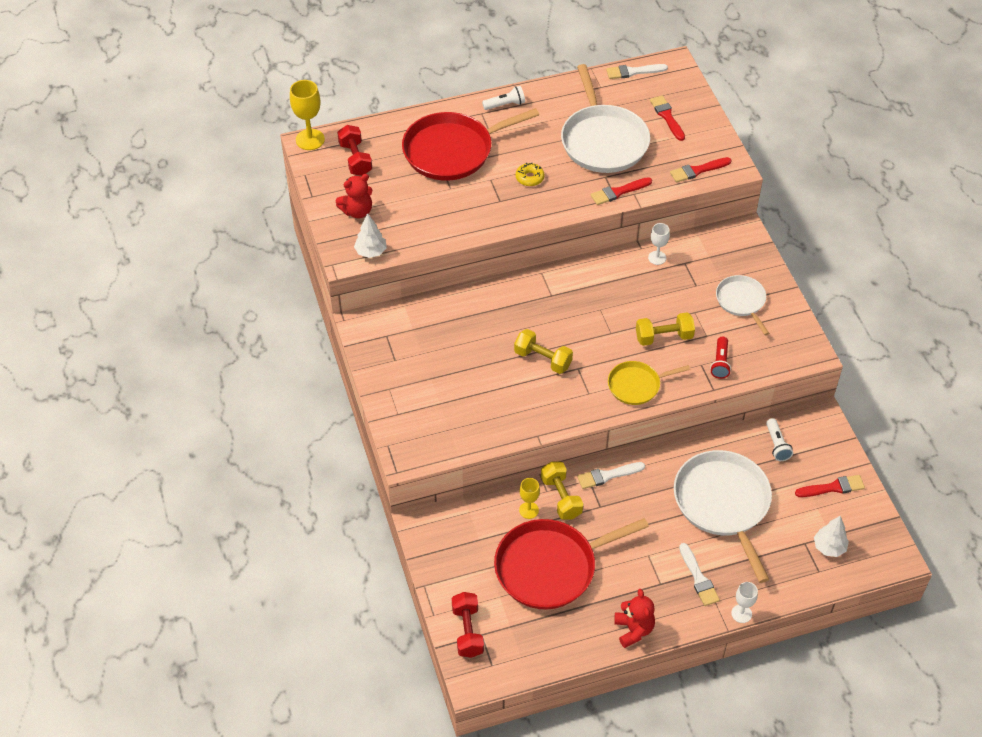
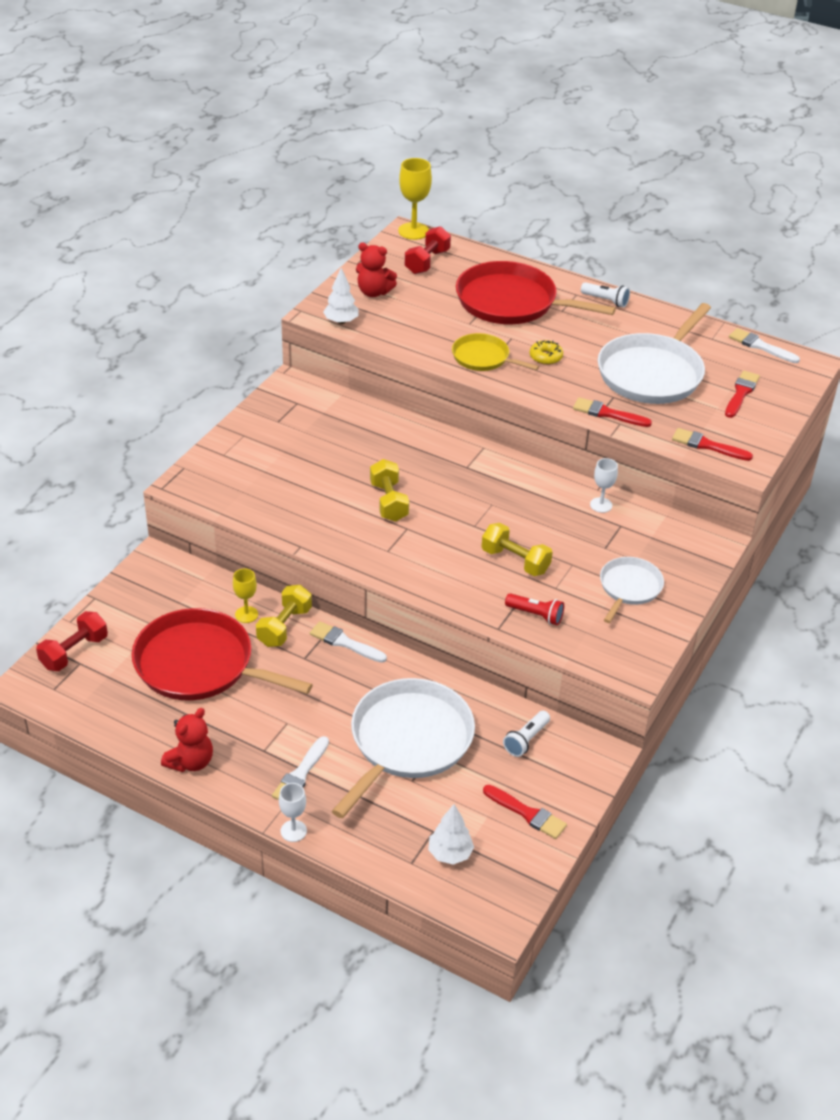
camera: 45 degrees right, 10 degrees down
yellow pan [608,361,690,405] -> yellow pan moved to [452,333,539,371]
red flashlight [710,337,731,379] -> red flashlight turned 120 degrees counterclockwise [505,593,564,625]

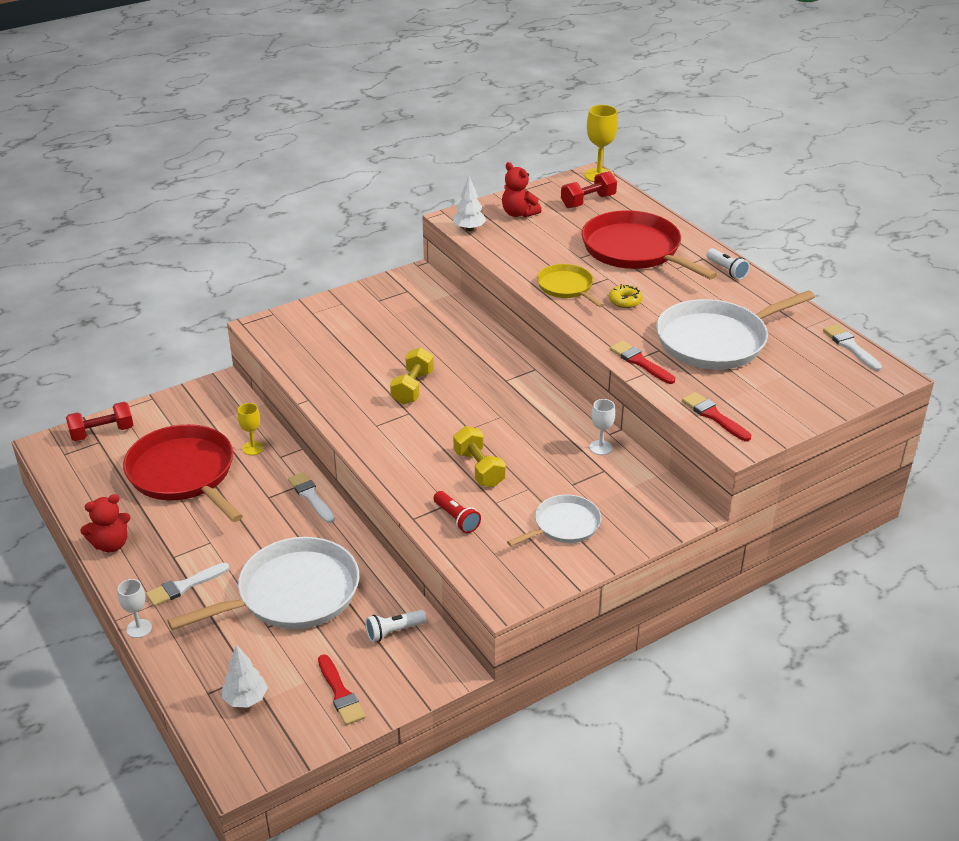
camera: 30 degrees right, 5 degrees down
yellow dumbbell [256,585,312,647] -> none
red brush [725,371,760,418] -> none

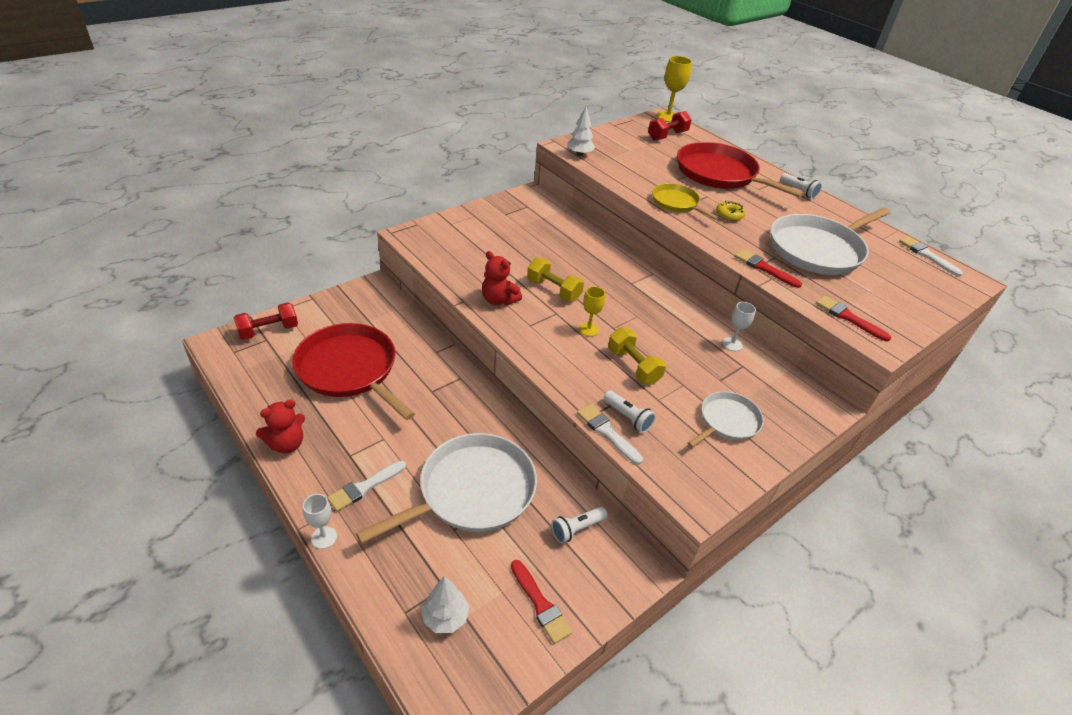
camera: 10 degrees left, 5 degrees up
yellow goblet [238,403,264,455] -> yellow goblet moved to [579,286,605,337]
white brush [288,472,335,523] -> white brush moved to [577,404,643,465]
yellow dumbbell [390,347,434,405] -> yellow dumbbell turned 60 degrees counterclockwise [527,258,584,301]
red flashlight [433,491,481,533] -> white flashlight [604,391,656,433]
red teddy bear [502,162,541,218] -> red teddy bear moved to [482,251,522,305]

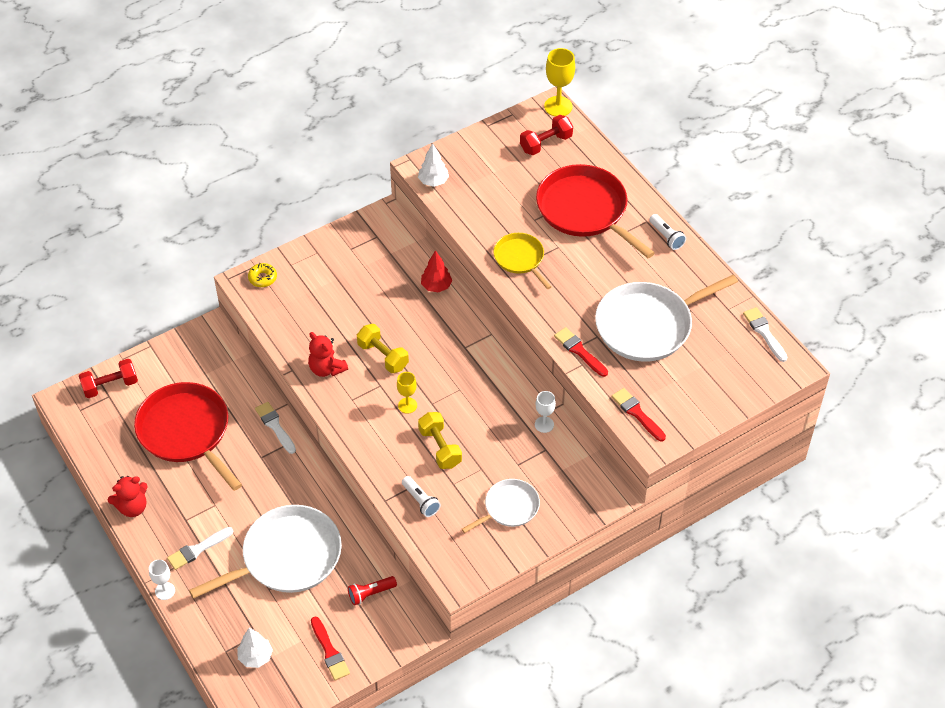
camera: 10 degrees right, 10 degrees up
white flashlight [551,507,608,544] -> red flashlight [348,576,397,605]
white brush [577,404,643,465] -> white brush moved to [255,402,296,454]
yellow donut [716,200,745,221] -> yellow donut moved to [248,263,277,287]
none -> red tree [421,250,452,292]

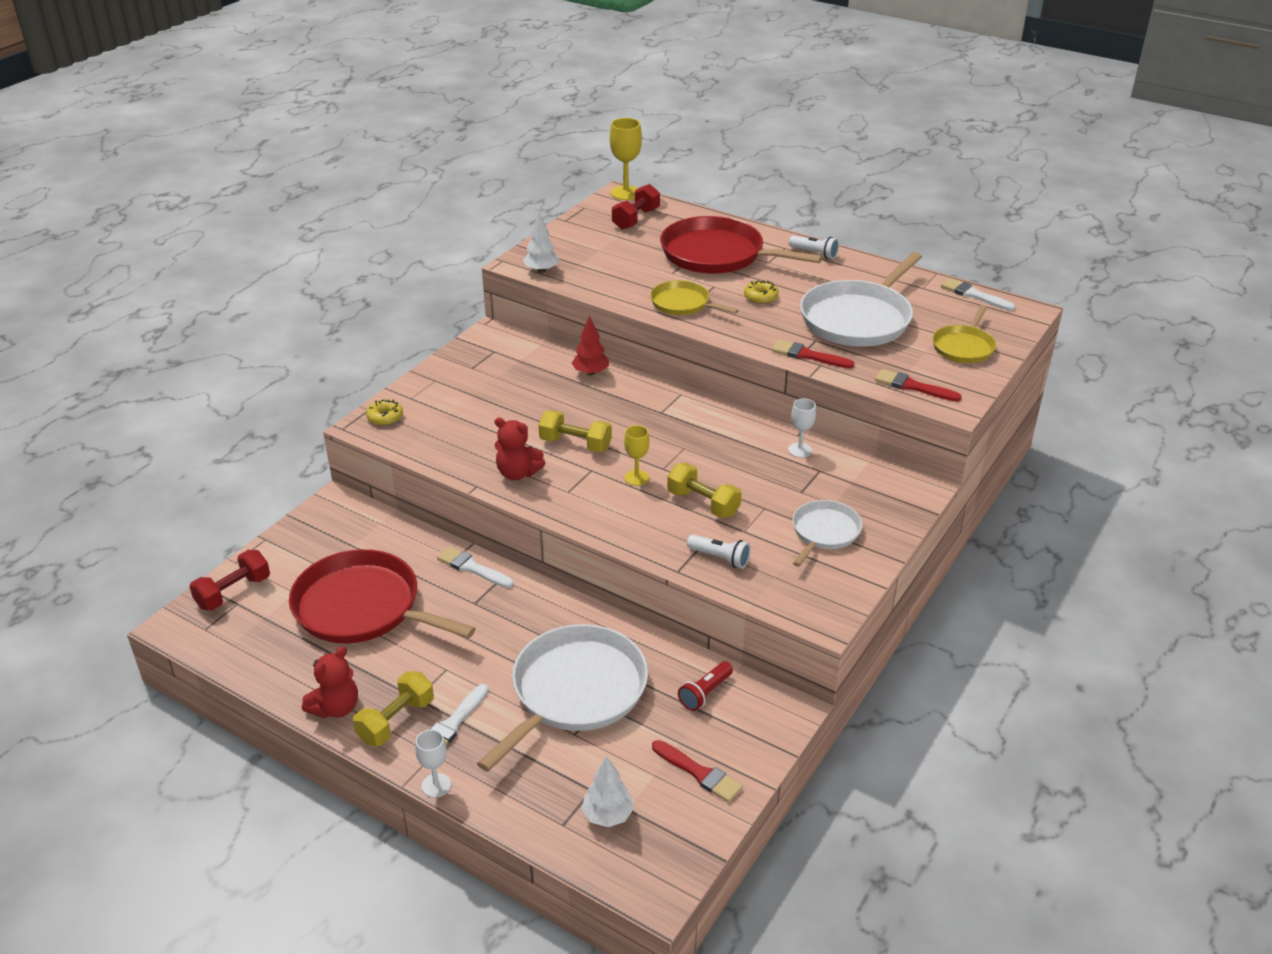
camera: 25 degrees left, 15 degrees down
none -> yellow dumbbell [353,671,434,746]
none -> yellow donut [744,280,779,304]
none -> yellow pan [932,305,996,363]

